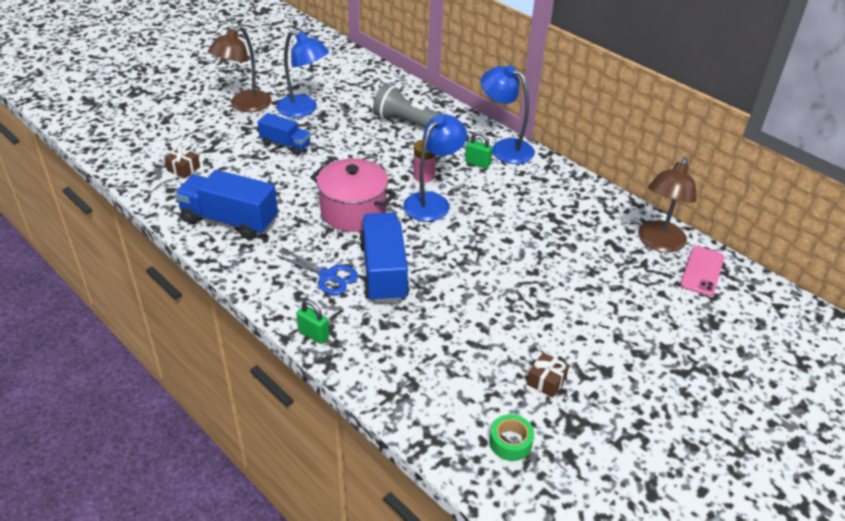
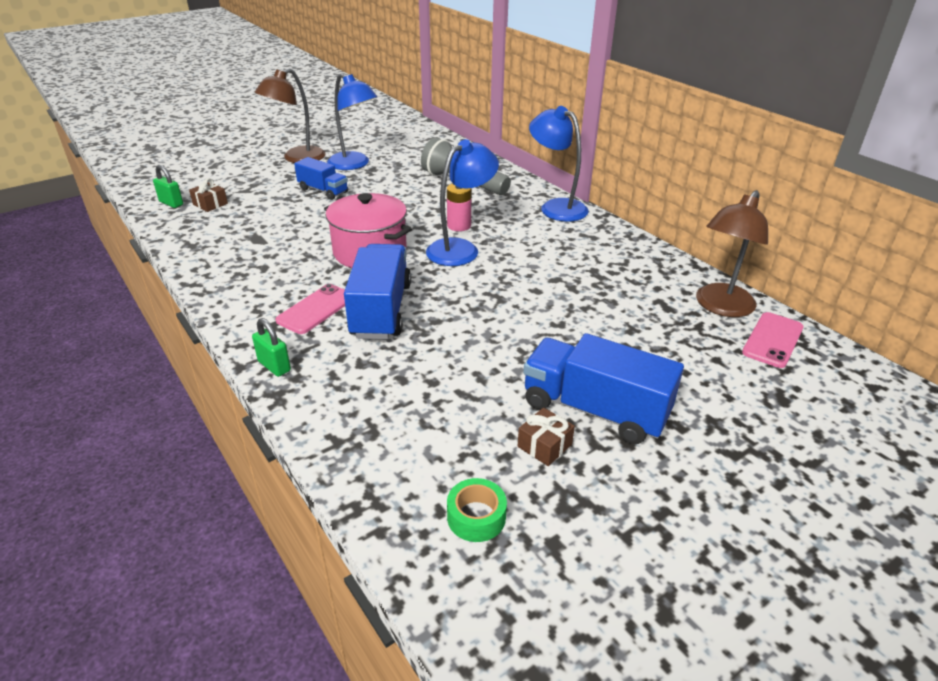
camera: 10 degrees right, 5 degrees down
blue truck [175,170,278,239] -> blue truck moved to [523,333,684,444]
blue scissors [276,248,358,295] -> pink phone [276,284,345,334]
green padlock [465,131,493,169] -> green padlock moved to [153,165,183,208]

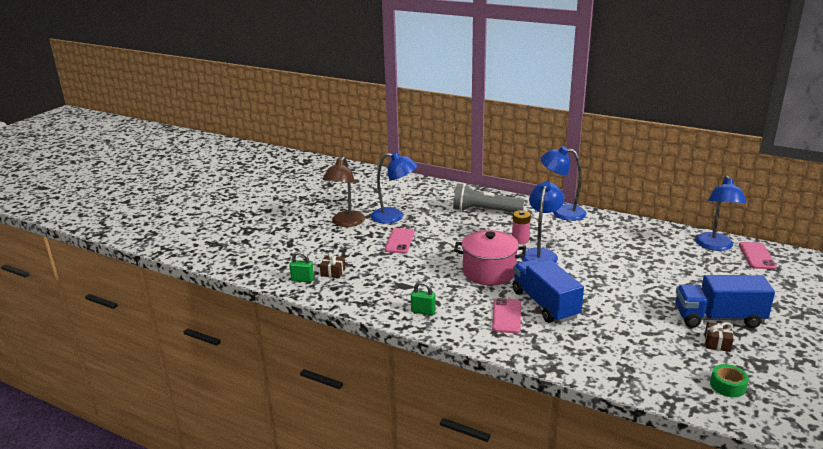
camera: 25 degrees left, 10 degrees down
green padlock [252,318,291,377] -> green padlock moved to [411,281,436,315]
blue truck [294,157,348,200] -> pink phone [385,228,415,253]
brown lamp [696,190,768,317] -> blue lamp [695,175,747,251]

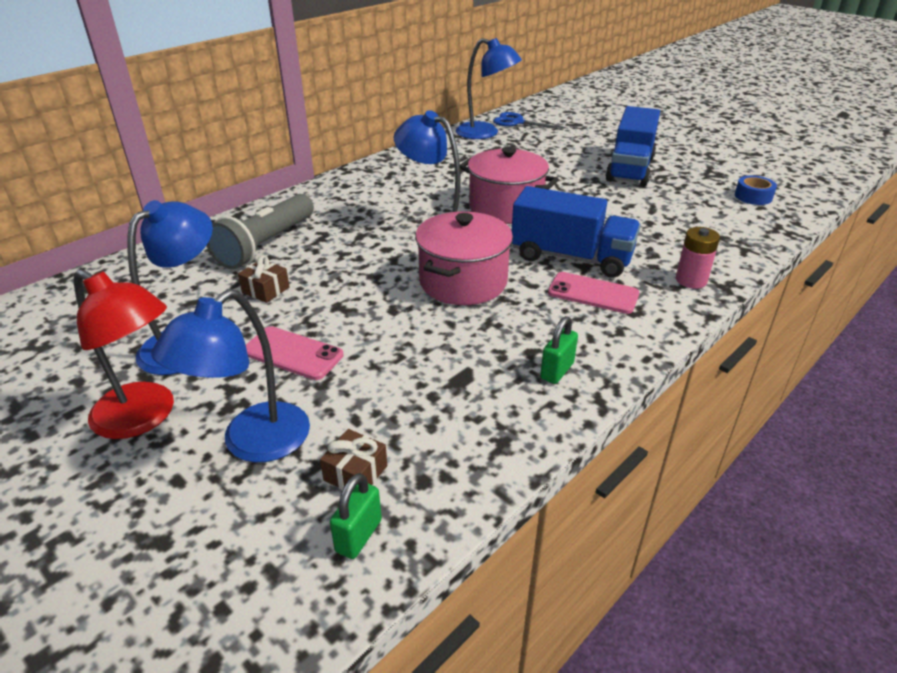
camera: 75 degrees left, 10 degrees up
brown lamp [323,157,365,227] -> red lamp [74,269,174,439]
pink battery [512,210,531,244] -> pink battery moved to [676,227,720,288]
blue truck [513,259,584,323] -> blue truck turned 150 degrees counterclockwise [512,186,641,278]
blue lamp [541,146,587,221] -> blue lamp moved to [151,289,310,462]
brown gift [705,322,733,352] -> brown gift moved to [238,255,289,303]
green tape [710,364,749,397] -> blue tape [735,175,777,205]
pink phone [739,242,777,269] -> blue scissors [493,112,566,130]
none -> pink pot [460,147,559,224]

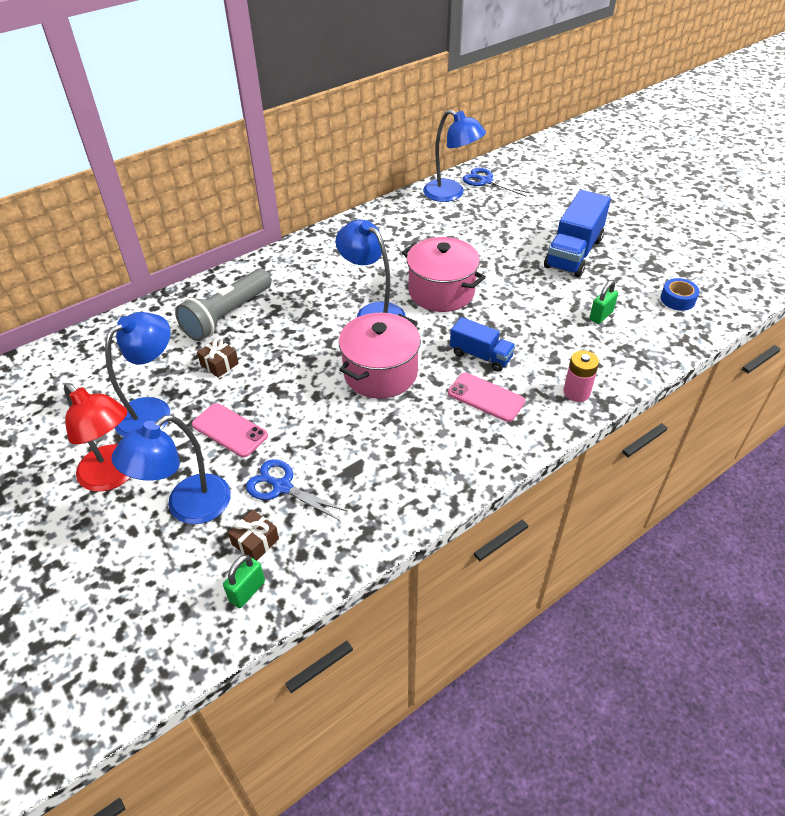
camera: 10 degrees right, 10 degrees up
blue truck [512,186,641,278] -> blue truck [450,317,515,372], size x0.60
green padlock [540,316,578,384] -> green padlock moved to [589,280,618,324]
none -> blue scissors [246,459,348,521]

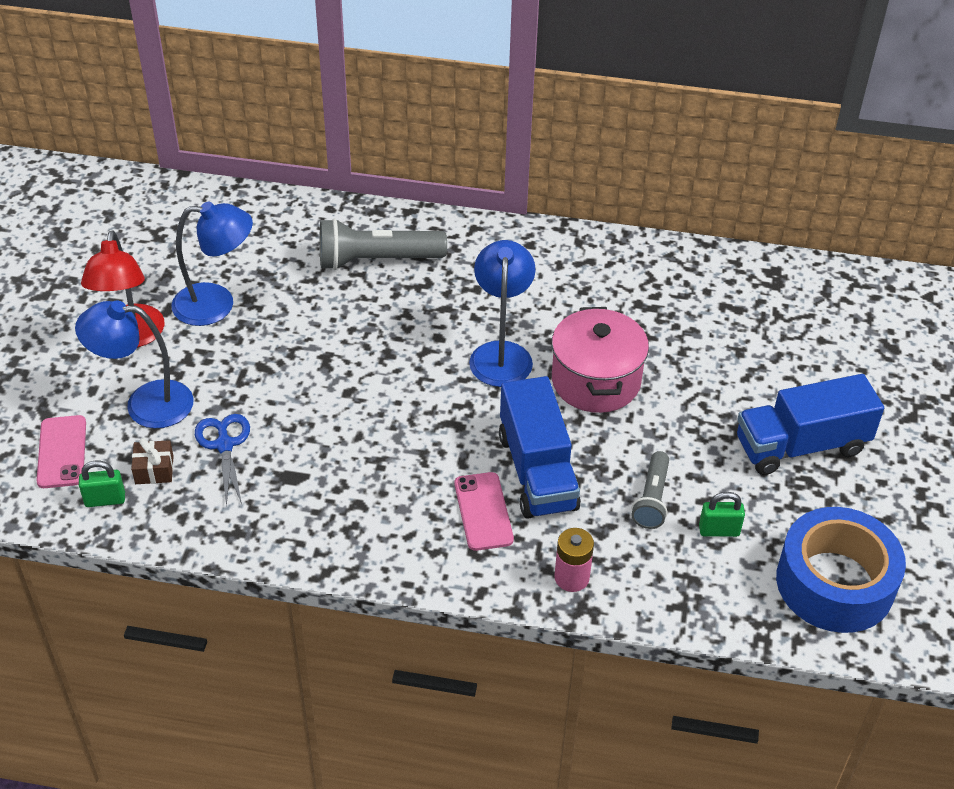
camera: 45 degrees right, 0 degrees up
pink phone [192,403,268,457] -> pink phone moved to [36,415,86,488]
brown gift [197,337,239,378] -> none
pink pot [339,313,421,399] -> none
blue lamp [423,110,486,202] -> none
blue truck [450,317,515,372] -> blue truck [499,376,581,519], size x1.68
blue scissors [463,168,530,197] -> none
blue tape [661,278,699,311] -> blue tape [776,507,906,633], size x2.33
none -> grey flashlight [632,451,669,529]

